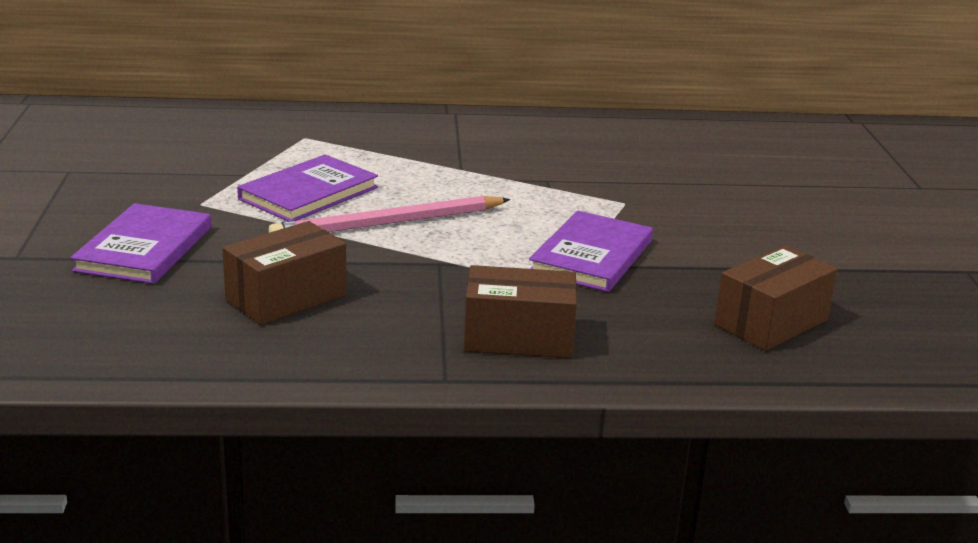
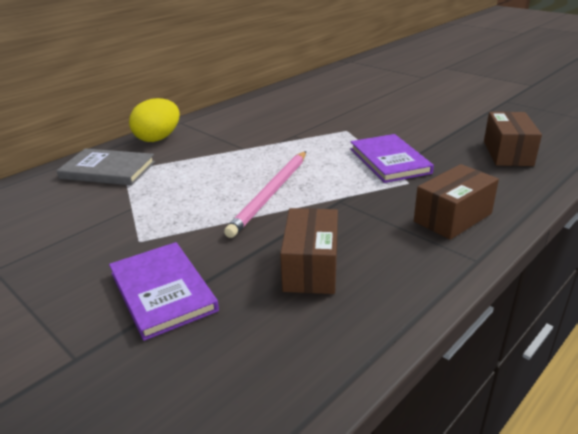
camera: 40 degrees left, 5 degrees up
purple book [237,155,378,221] -> none
none -> grey book [57,148,155,186]
none -> yellow egg [129,98,180,142]

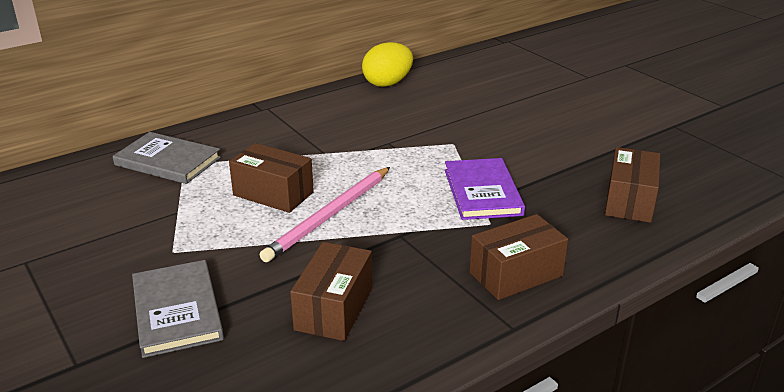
camera: 10 degrees right, 0 degrees up
purple book [109,242,219,341] -> grey book [132,260,224,358]
yellow egg [129,98,180,142] -> yellow egg moved to [362,42,413,87]
none -> brown box [229,143,314,213]

